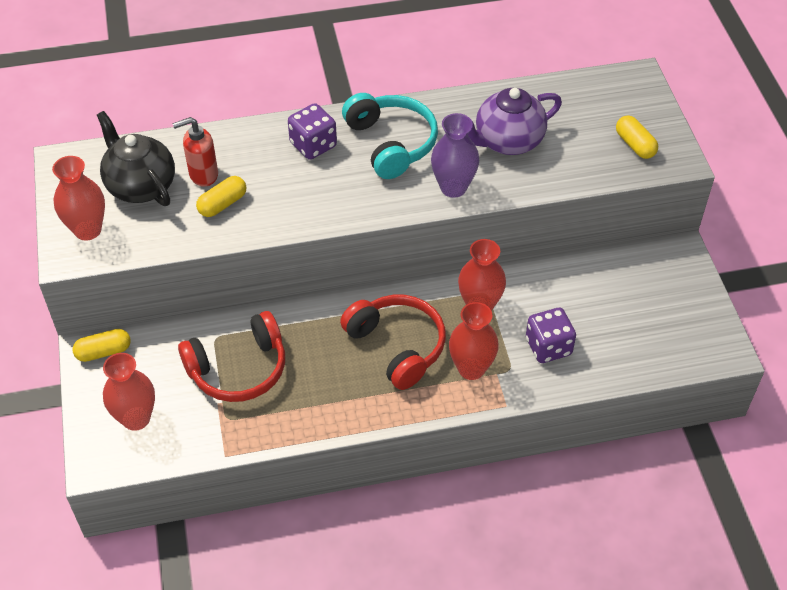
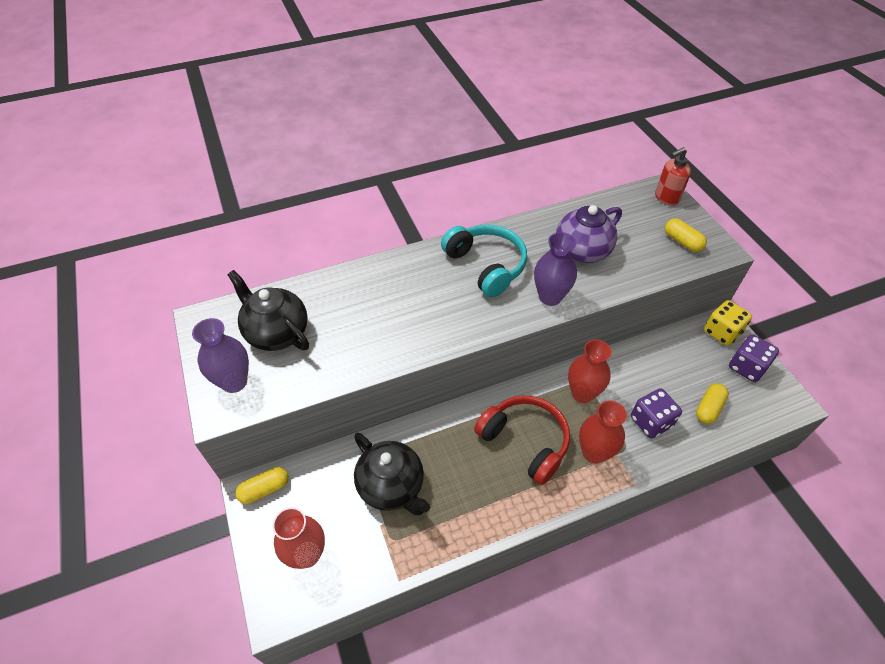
camera: 10 degrees left, 0 degrees up
red vase [52,156,105,240] -> purple vase [192,318,249,393]
red soap dispenser [172,117,218,187] -> red soap dispenser moved to [655,147,691,206]
red headphones [178,311,285,402] -> black teapot [354,433,430,515]
yellow capsule [196,176,246,217] -> yellow capsule moved to [696,383,729,424]
purple dice [288,103,337,160] -> purple dice moved to [729,334,779,382]
none -> yellow dice [704,300,752,346]

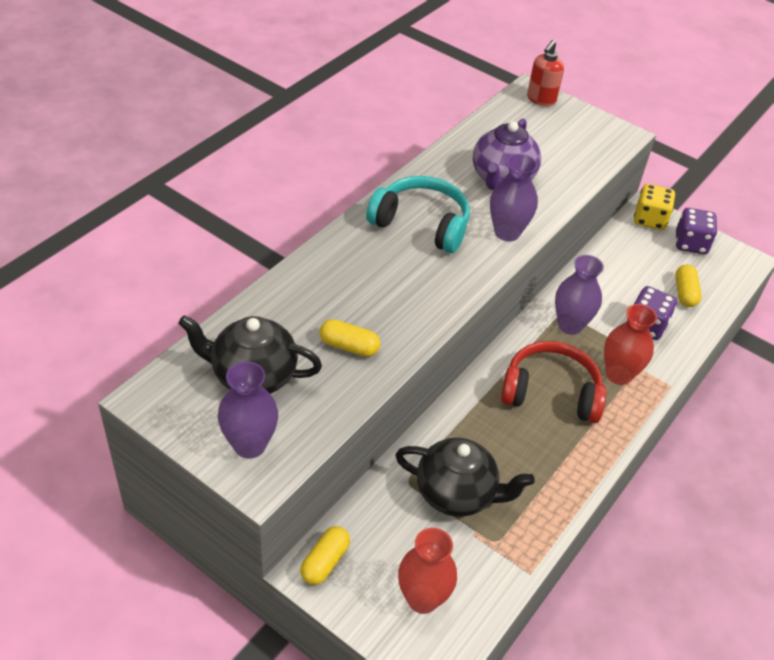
camera: 35 degrees left, 5 degrees down
red vase [568,339,612,403] -> purple vase [555,255,604,335]
yellow capsule [665,218,707,252] -> yellow capsule moved to [320,319,380,357]

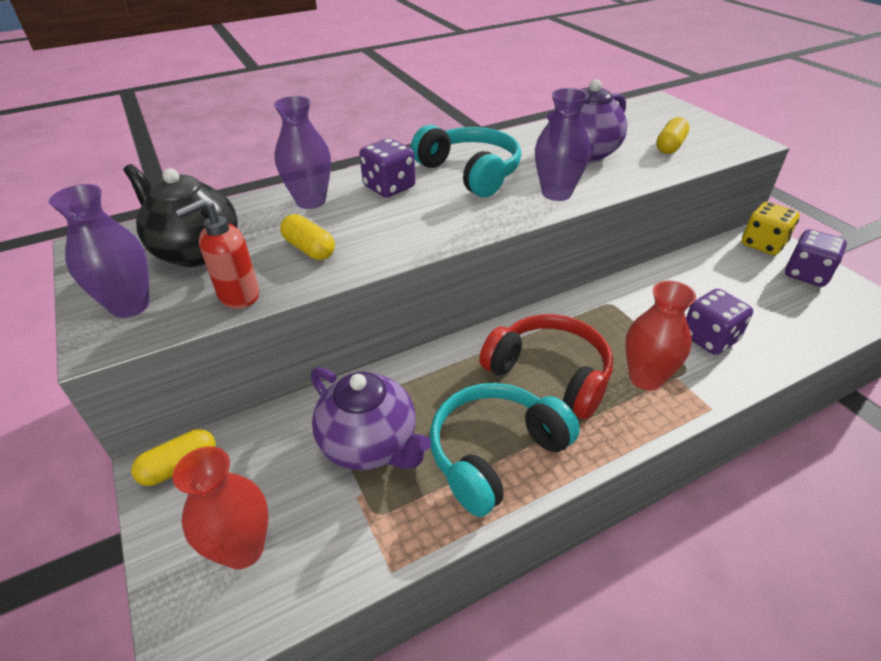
camera: 30 degrees right, 5 degrees down
black teapot [395,438,535,517] -> purple teapot [311,367,431,470]
red soap dispenser [527,40,564,106] -> red soap dispenser moved to [176,198,259,309]
purple vase [555,255,604,335] -> purple vase moved to [274,96,331,209]
yellow capsule [675,265,702,307] -> yellow capsule moved to [656,117,689,154]
none -> purple dice [359,138,416,198]
none -> turquoise headphones [430,383,580,517]

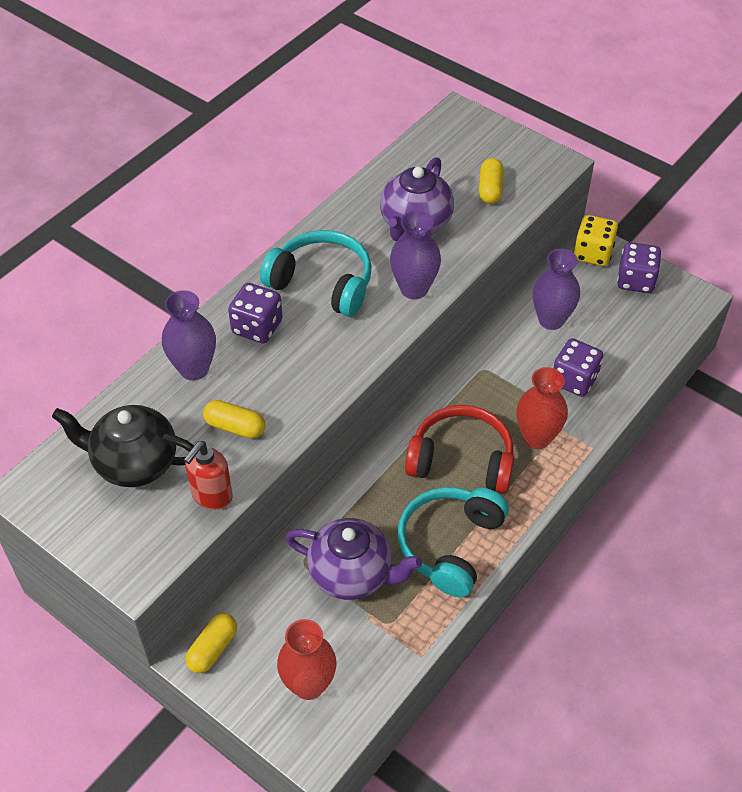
camera: 25 degrees left, 10 degrees up
purple vase [49,184,150,318] -> purple vase moved to [532,249,580,330]

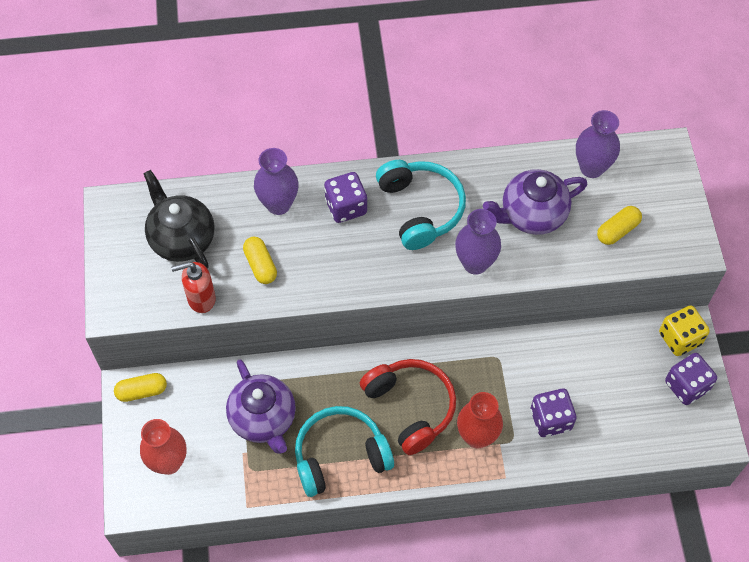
camera: 45 degrees right, 10 degrees up
purple vase [532,249,580,330] -> purple vase moved to [576,110,620,178]

